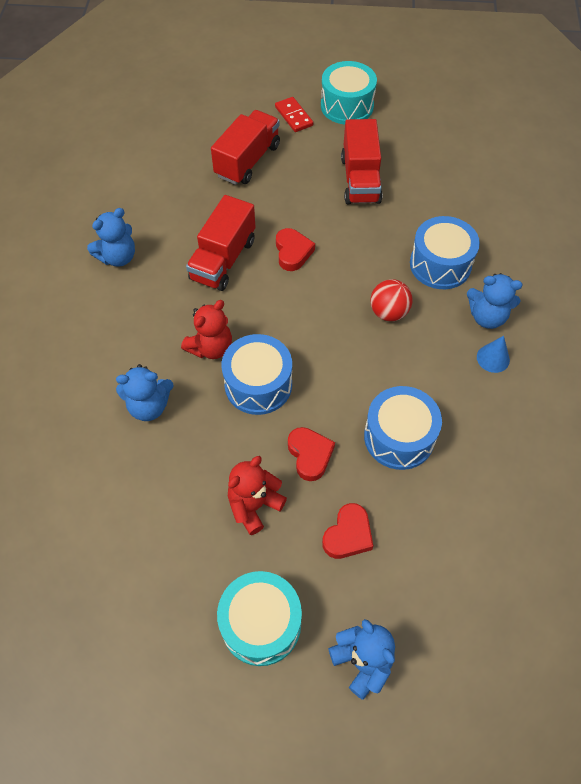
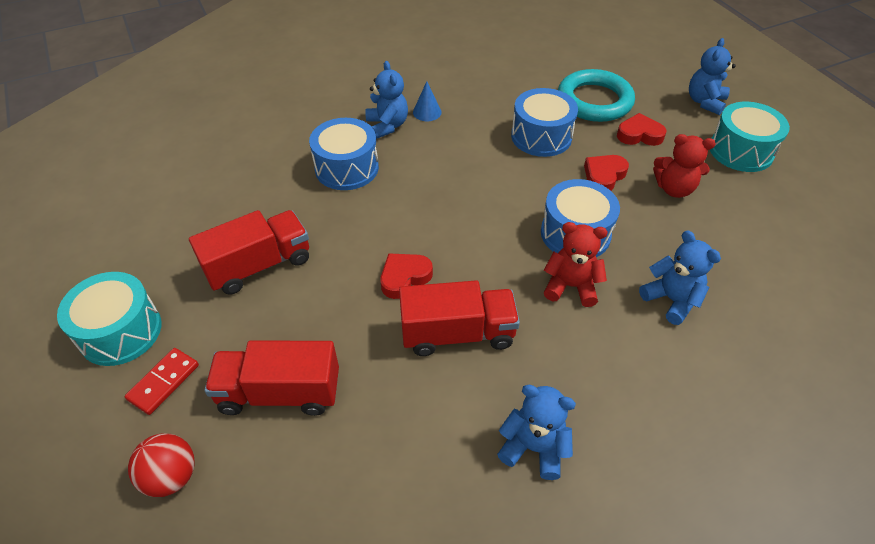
camera: 120 degrees left, 10 degrees down
red ball [370,279,413,321] -> red ball moved to [128,433,195,497]
none -> turquoise ring [558,69,635,122]

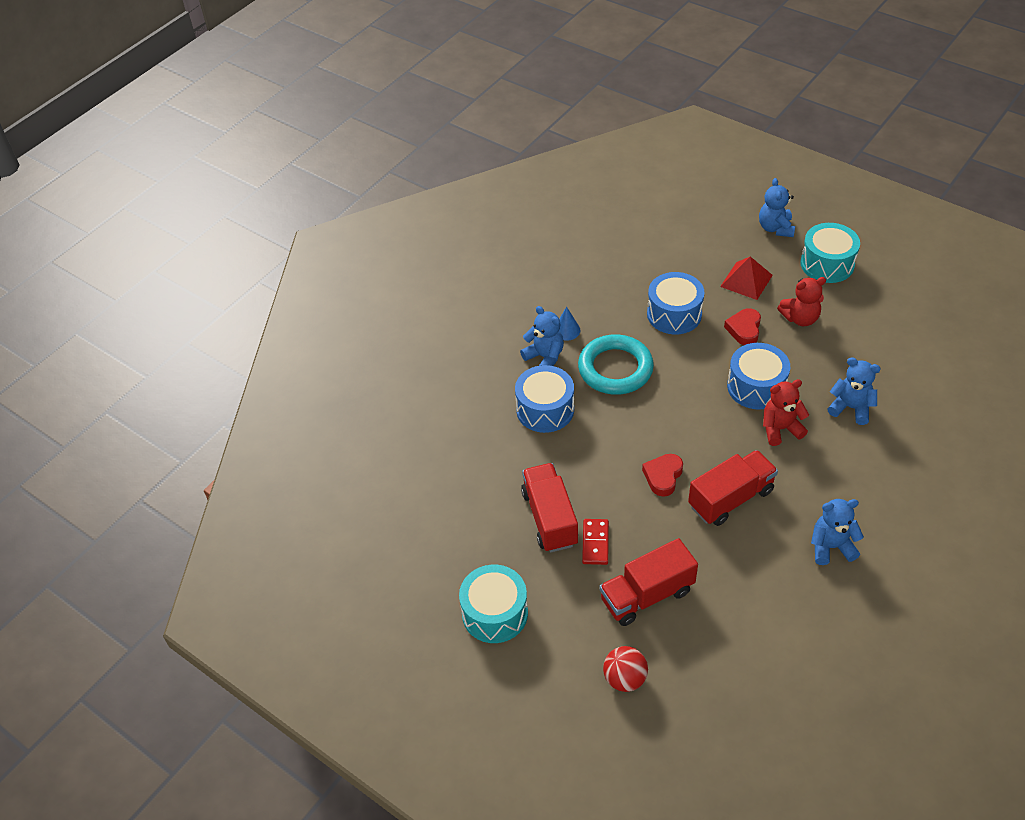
camera: 25 degrees left, 0 degrees up
red domino [125,348,199,415] -> red domino moved to [582,519,609,565]
red truck [189,210,309,295] -> red truck turned 45 degrees counterclockwise [521,463,578,552]
turquoise ring [558,69,635,122] -> turquoise ring moved to [578,334,654,395]
red heart [617,113,666,146] -> red pyramid [720,256,773,300]

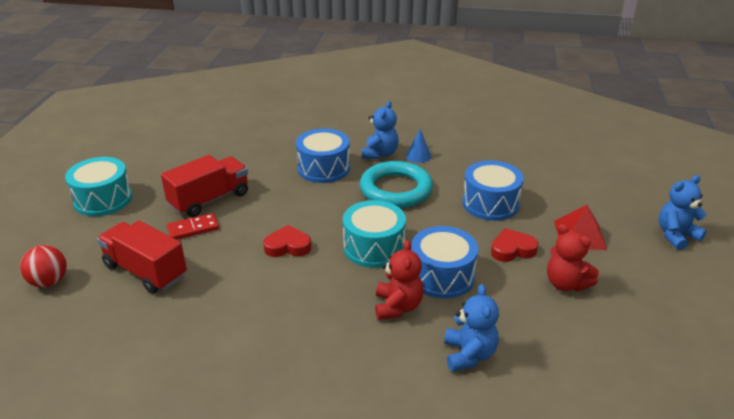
camera: 60 degrees right, 15 degrees down
red truck [688,450,778,526] -> none
red teddy bear [763,379,809,446] -> red teddy bear turned 45 degrees clockwise [375,240,424,320]
turquoise drum [800,223,860,283] -> turquoise drum moved to [343,200,406,268]
blue teddy bear [811,499,864,565] -> none

